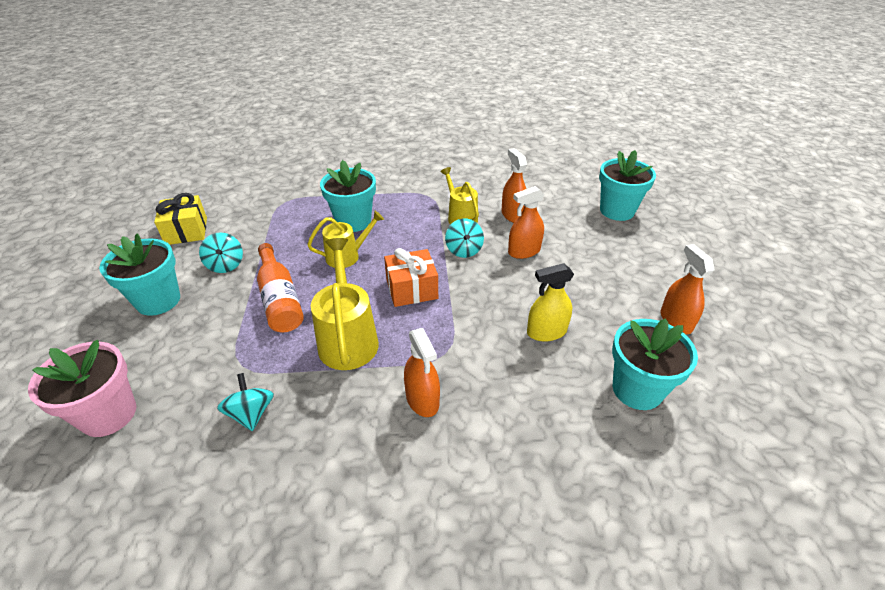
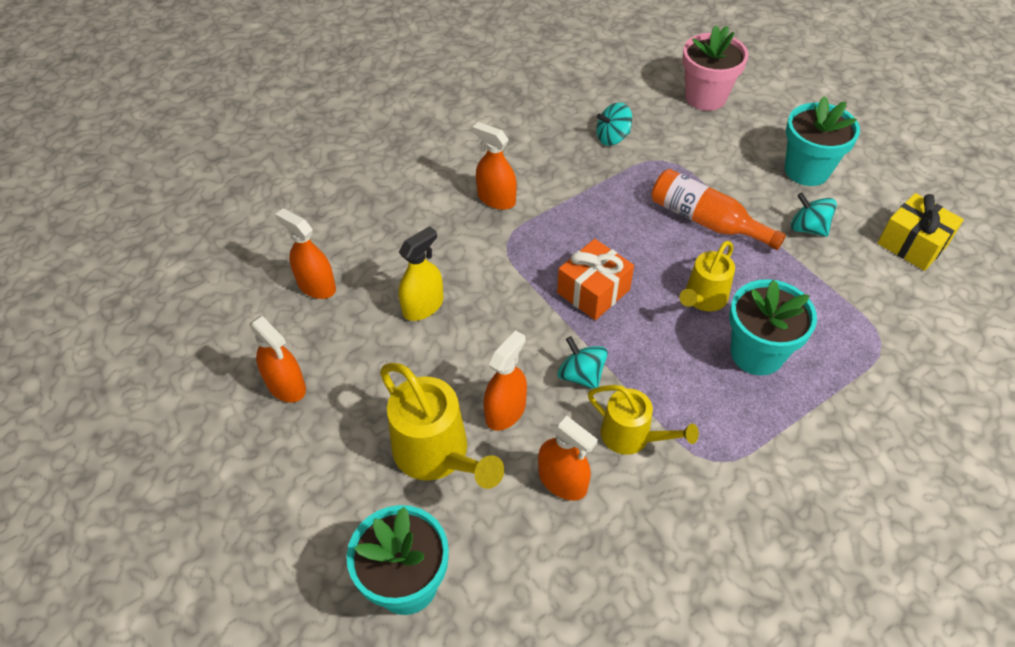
camera: 150 degrees right, 10 degrees up
turquoise spinning top [217,373,274,431] -> turquoise spinning top turned 120 degrees clockwise [596,102,632,146]
yellow watering can [311,238,379,370] -> yellow watering can moved to [380,363,504,489]
turquoise flower pot [612,318,698,410] -> orange spray bottle [275,208,336,299]

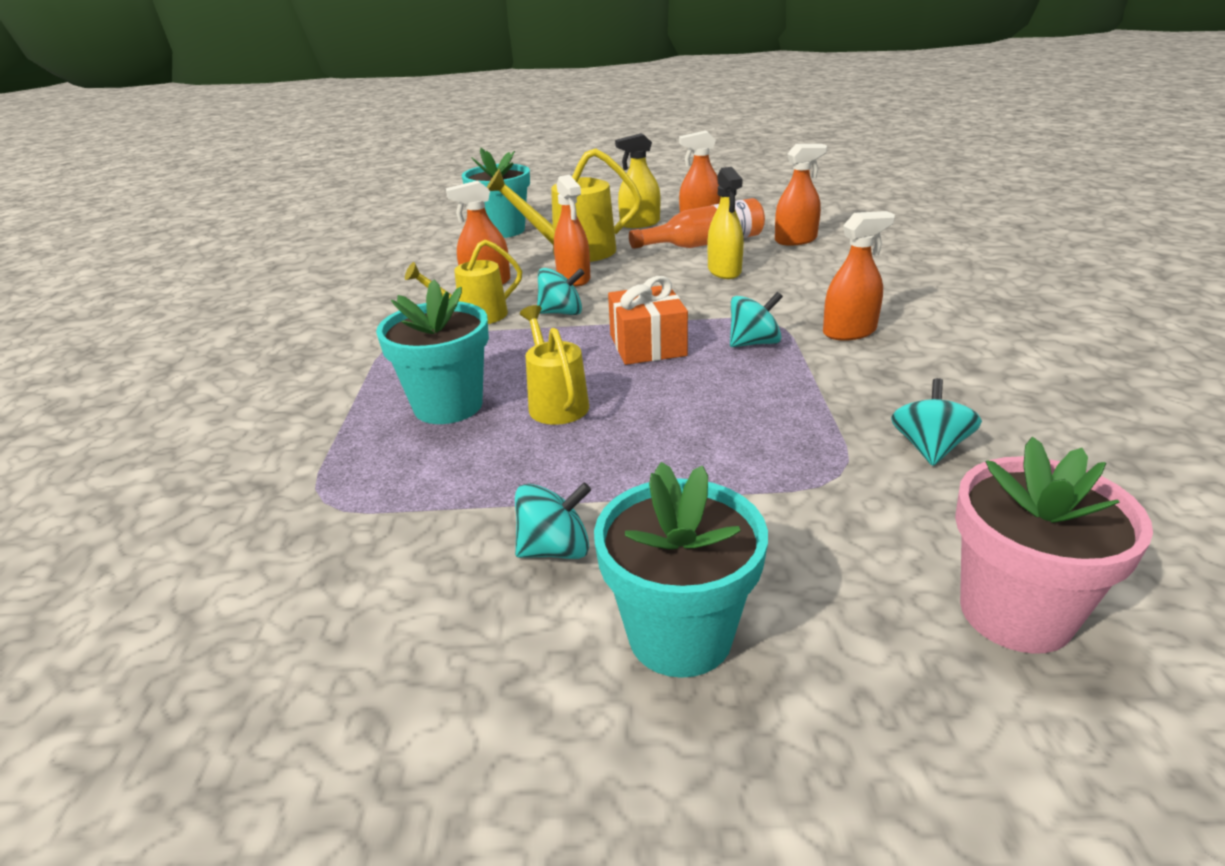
camera: 125 degrees right, 20 degrees down
orange bottle [651,169,786,250] -> orange bottle moved to [629,198,765,249]
yellow gift [877,193,964,271] -> none
none -> yellow spray bottle [615,133,660,228]
none -> turquoise spinning top [730,292,783,347]

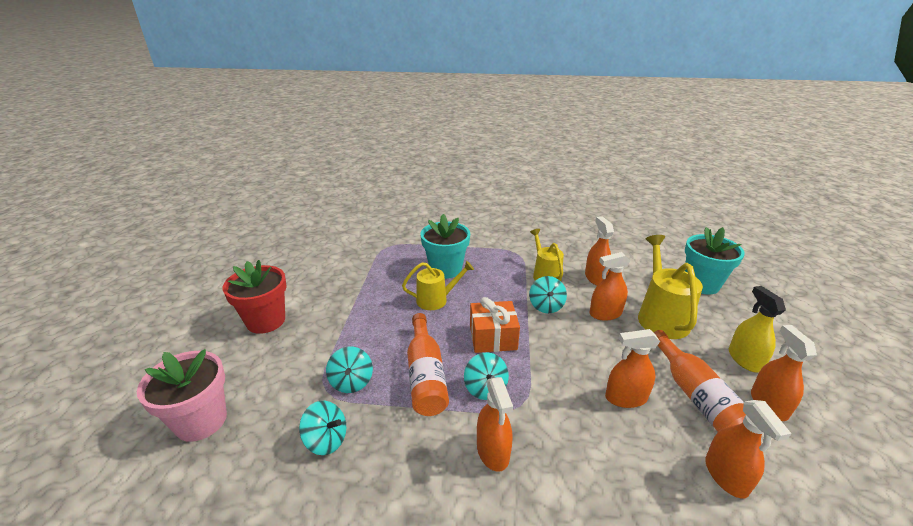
camera: 95 degrees right, 0 degrees up
turquoise spinning top [515,483,591,559] -> turquoise spinning top moved to [326,347,373,393]
turquoise flower pot [594,462,768,678] -> red flower pot [223,260,287,334]
yellow spray bottle [708,167,744,279] -> orange spray bottle [605,329,660,408]
none -> orange bottle [407,313,449,416]

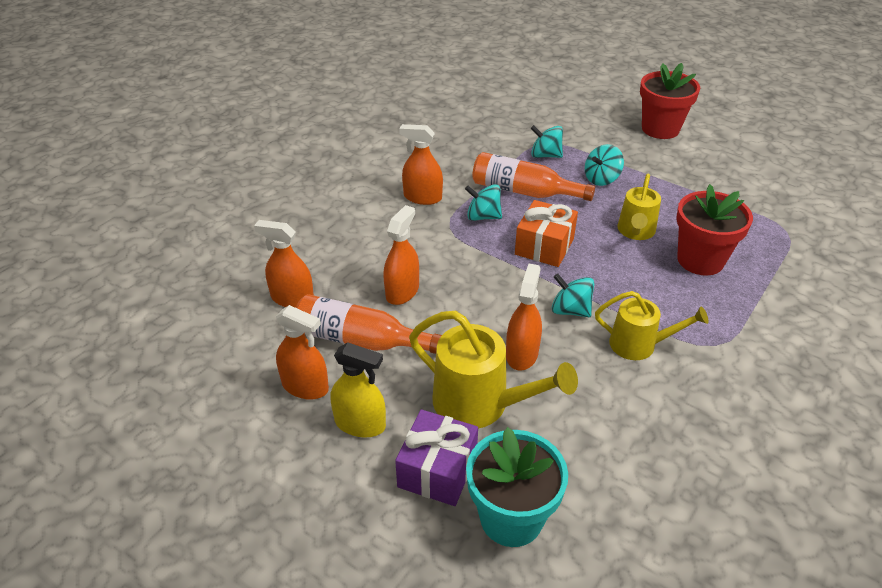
camera: 120 degrees right, 10 degrees up
pink flower pot [137,349,227,442] -> none
turquoise spinning top [299,401,346,455] -> turquoise spinning top moved to [585,144,624,186]
turquoise flower pot [420,214,470,279] -> red flower pot [676,184,753,275]
orange spray bottle [585,216,614,286] -> none
none -> purple gift [395,409,478,506]

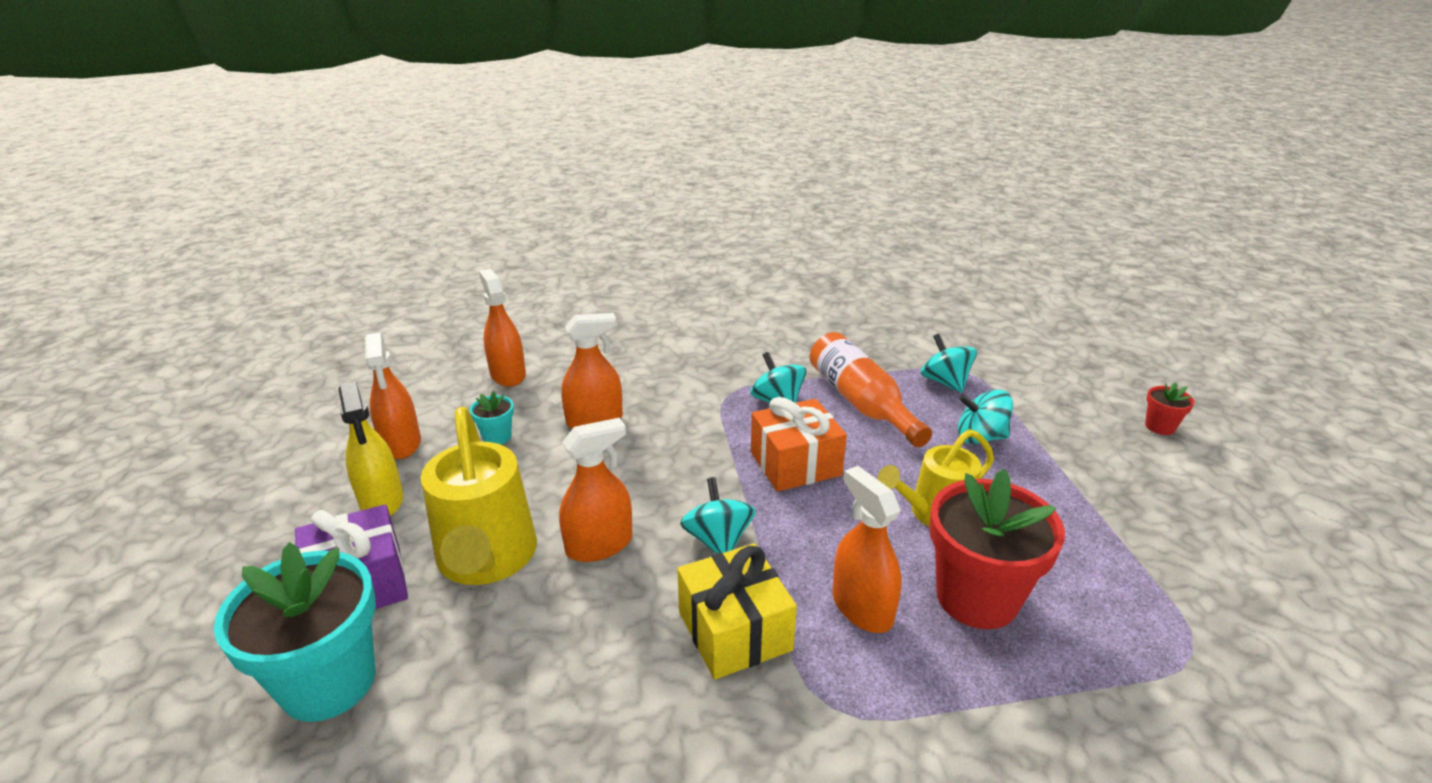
camera: 45 degrees right, 10 degrees down
orange bottle [296,294,442,354] -> turquoise flower pot [470,391,514,445]
orange spray bottle [399,124,443,205] -> orange spray bottle moved to [832,466,902,633]
yellow watering can [595,291,708,360] -> yellow gift [677,543,797,680]
red flower pot [640,63,700,139] -> red flower pot [1145,382,1195,435], size x0.45

